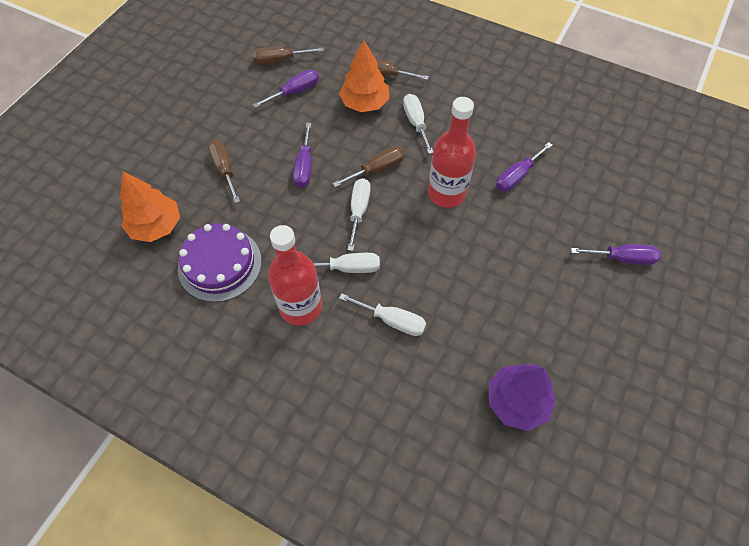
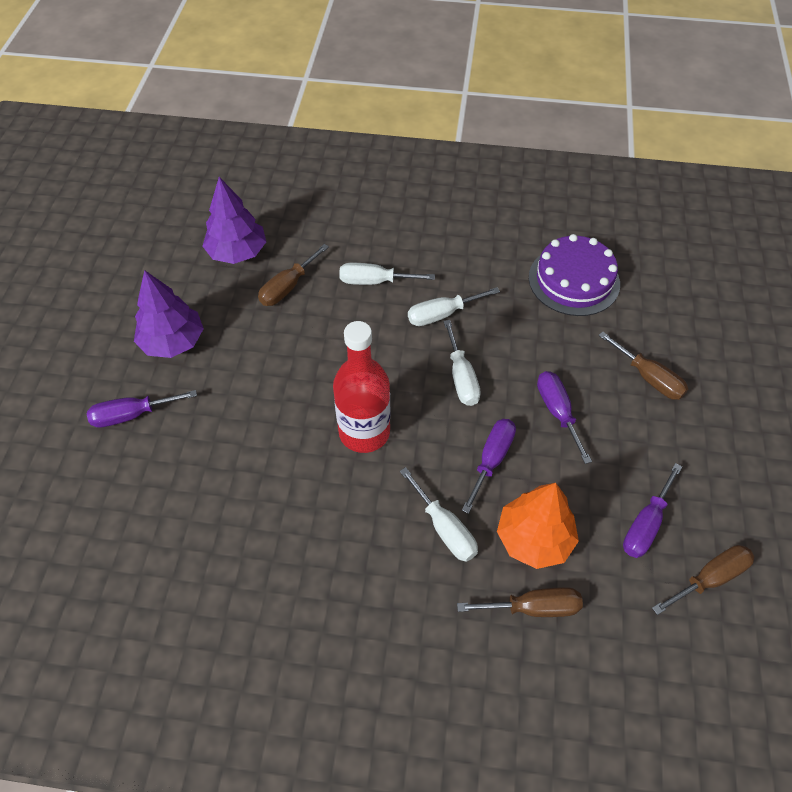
camera: 160 degrees right, 5 degrees down
orange tree [120,171,180,242] -> none
red bottle [268,225,322,326] -> none
brown screwdriver [333,146,405,187] -> brown screwdriver moved to [258,244,329,306]
purple screwdriver [496,142,553,192] -> purple screwdriver moved to [462,419,516,514]
none -> purple tree [134,270,204,358]

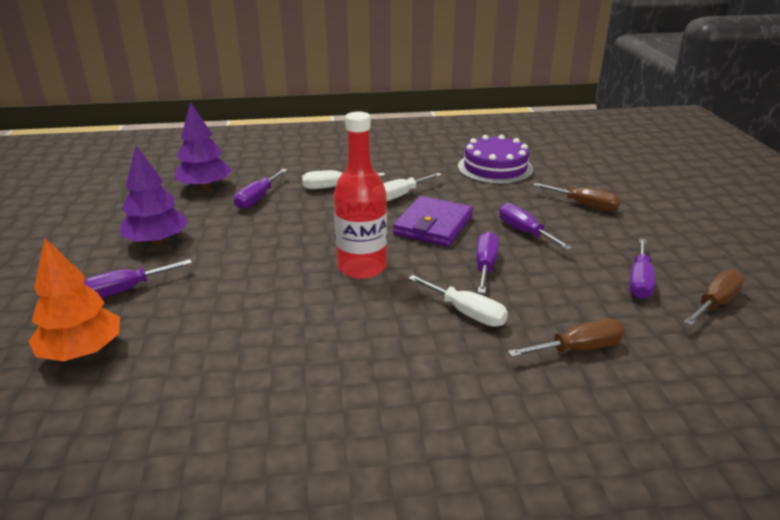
camera: 15 degrees left, 25 degrees down
brown screwdriver [258,244,329,306] -> purple screwdriver [234,169,288,209]
white screwdriver [443,320,481,406] -> purple wallet [393,196,473,247]
orange tree [497,483,579,569] -> orange tree moved to [28,238,120,362]

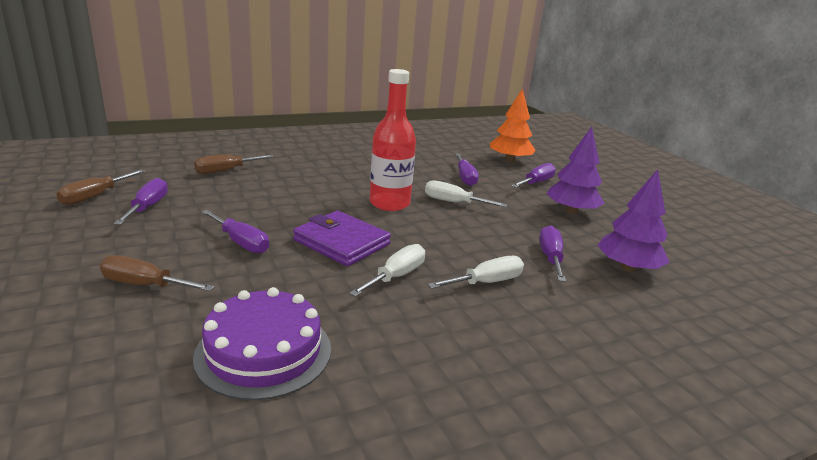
camera: 160 degrees right, 5 degrees down
purple wallet [393,196,473,247] -> purple wallet turned 60 degrees counterclockwise [293,211,391,266]
white screwdriver [408,275,508,327] -> white screwdriver moved to [425,180,507,207]
purple screwdriver [476,231,499,294] -> purple screwdriver moved to [455,154,479,186]

